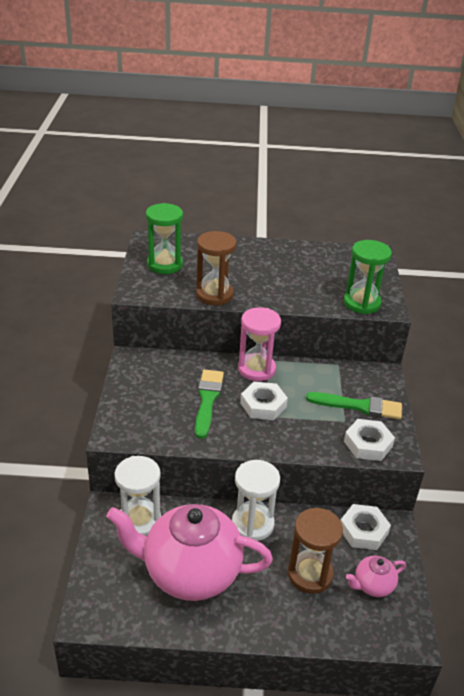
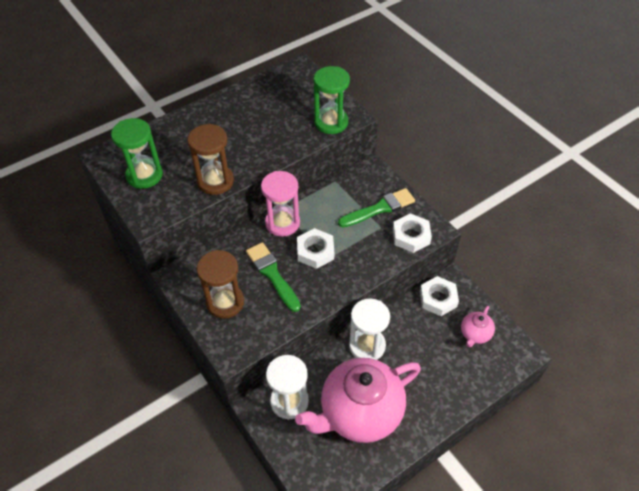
camera: 35 degrees left, 15 degrees up
brown hourglass [288,508,343,594] -> brown hourglass moved to [197,250,244,318]

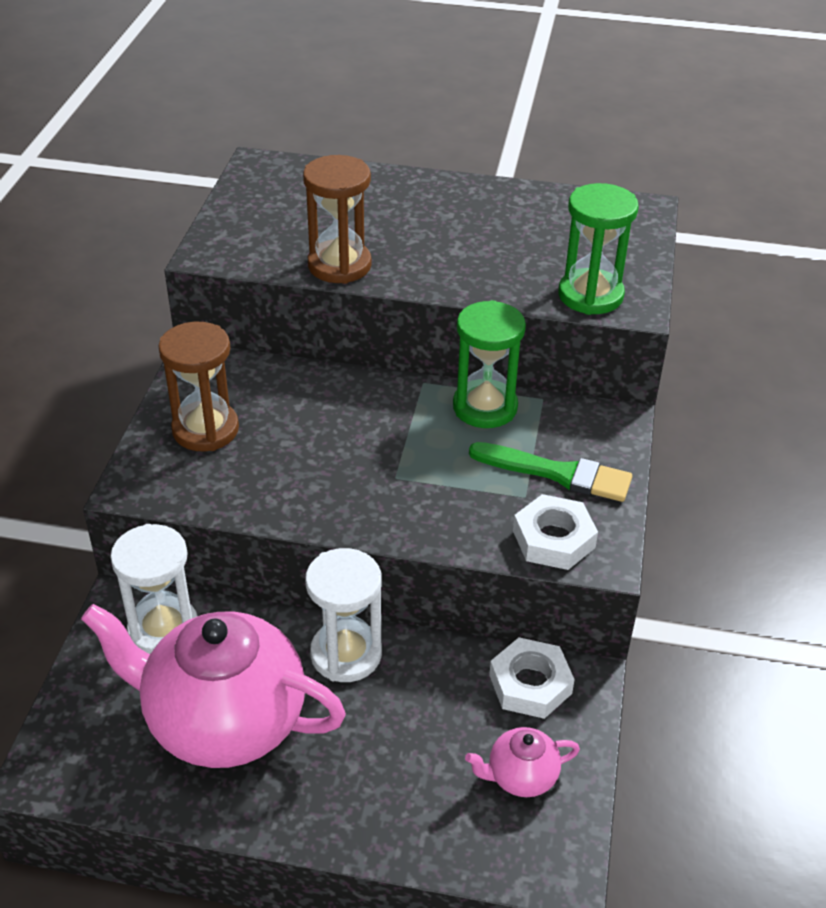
camera: 45 degrees right, 10 degrees down
green hourglass [111,118,163,189] -> green hourglass moved to [453,300,526,428]
green brush [246,242,301,312] -> none
pink hourglass [261,171,300,237] -> none
white nut [297,228,334,269] -> none

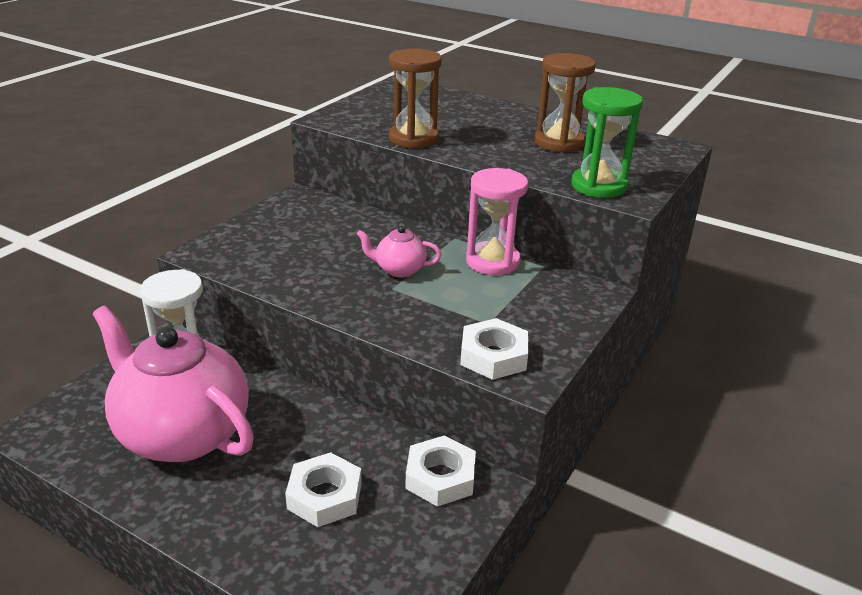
camera: 20 degrees right, 10 degrees down
brown hourglass [159,322,239,451] -> brown hourglass moved to [535,53,596,153]
white hourglass [305,548,382,682] -> none
green hourglass [453,300,526,428] -> pink hourglass [466,168,528,275]
pink teapot [465,727,580,797] -> pink teapot moved to [357,226,442,278]
green brush [469,442,632,502] -> none
none -> white nut [285,452,362,527]

